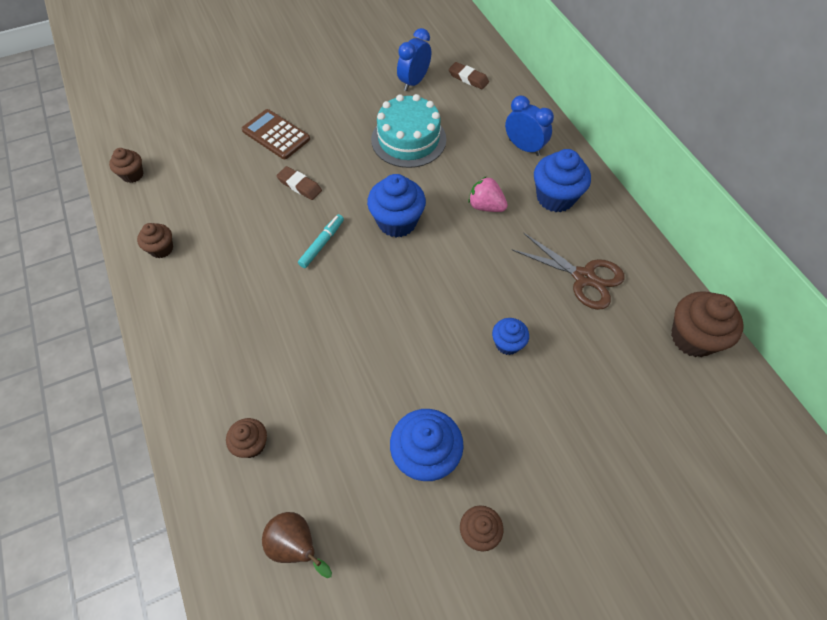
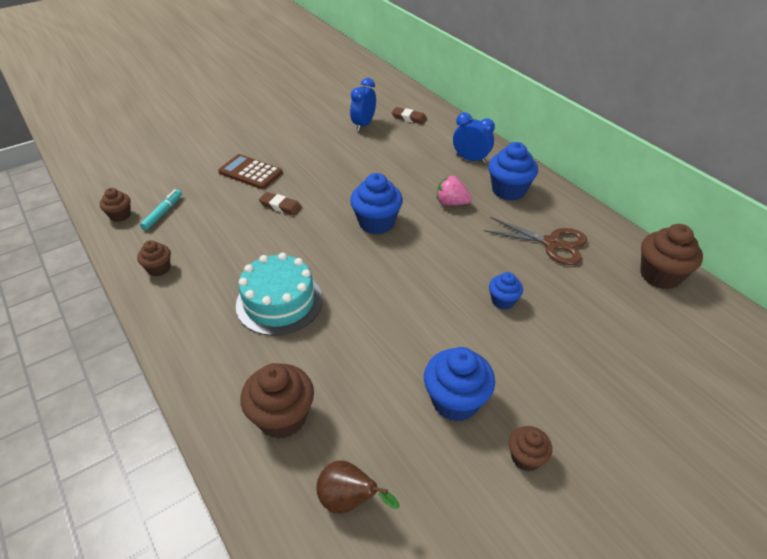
camera: 10 degrees left, 15 degrees down
brown cupcake [226,418,267,458] -> brown cupcake [240,363,314,439], size x1.75
turquoise marker [298,214,344,268] -> turquoise marker moved to [140,189,182,230]
turquoise cake [371,94,446,168] -> turquoise cake moved to [236,253,323,336]

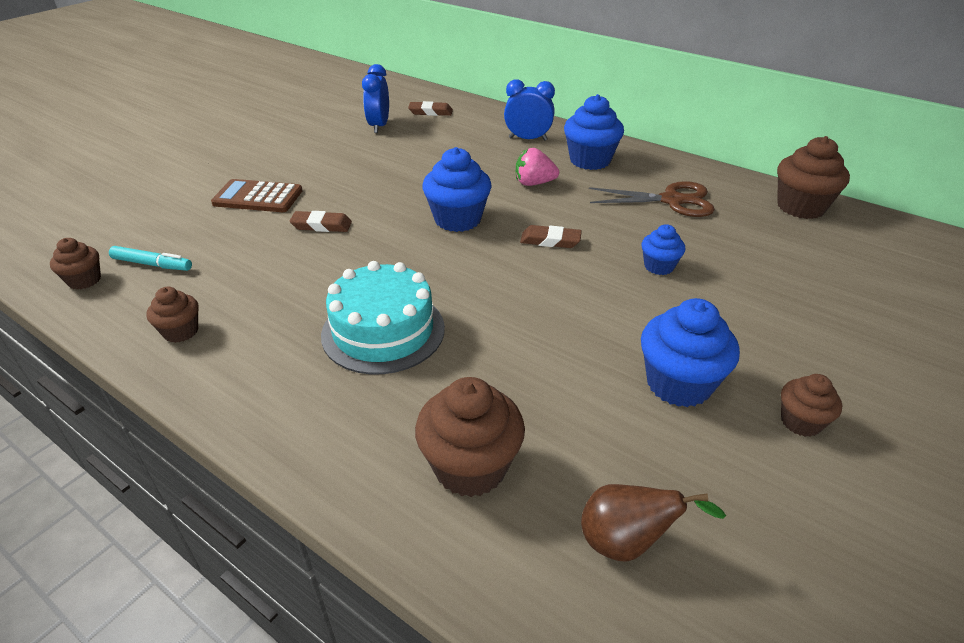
camera: 20 degrees left, 5 degrees down
turquoise marker [140,189,182,230] -> turquoise marker turned 105 degrees clockwise [109,246,192,271]
none -> brown eraser [520,225,582,248]

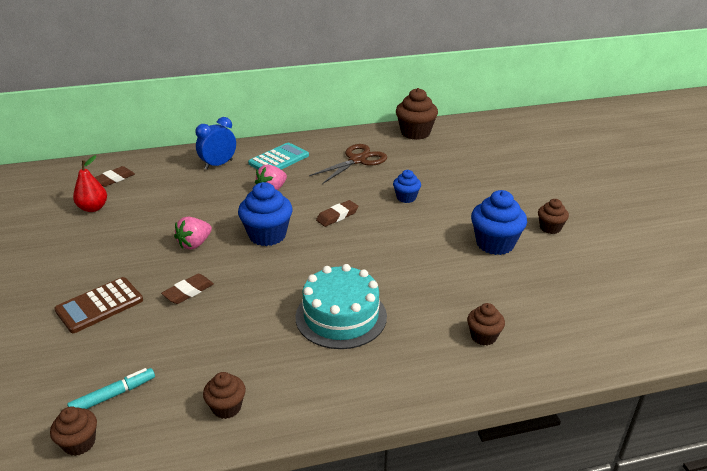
camera: 50 degrees left, 5 degrees down
blue clock [362,64,389,133] -> red pear [73,155,107,212]
brown cupcake [415,377,525,497] -> brown cupcake [467,303,505,345], size x0.57
blue cupcake [564,94,624,170] -> turquoise calculator [248,143,309,169]
brown pear [581,484,726,562] -> none
none -> pink strawberry [174,217,212,250]

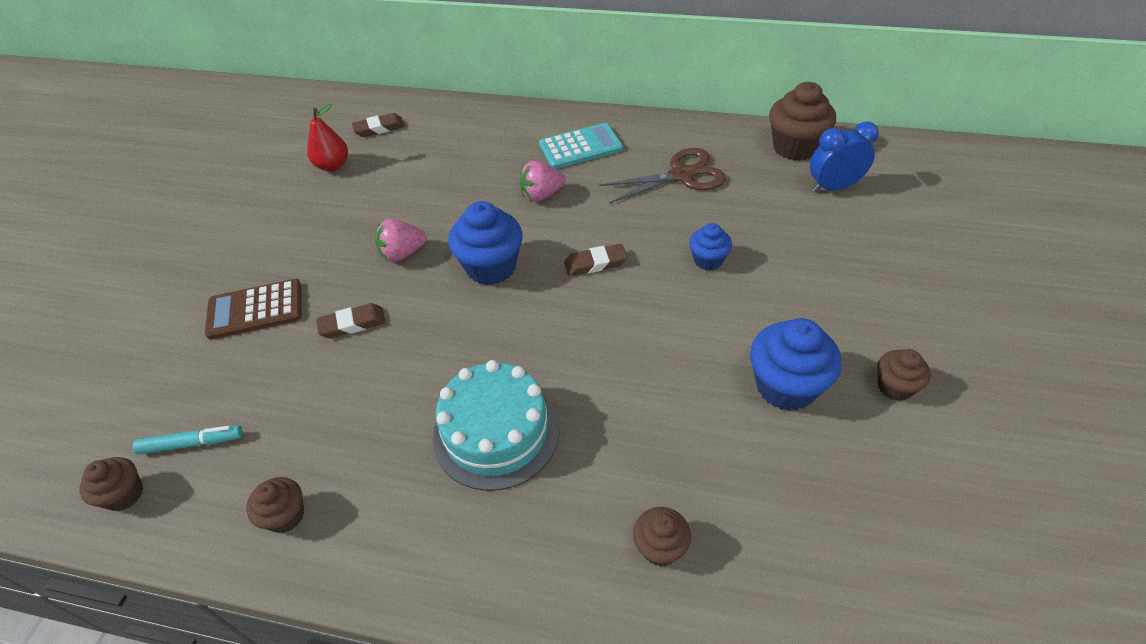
camera: 30 degrees right, 15 degrees up
blue clock [195,117,236,170] -> blue clock moved to [810,121,879,192]

